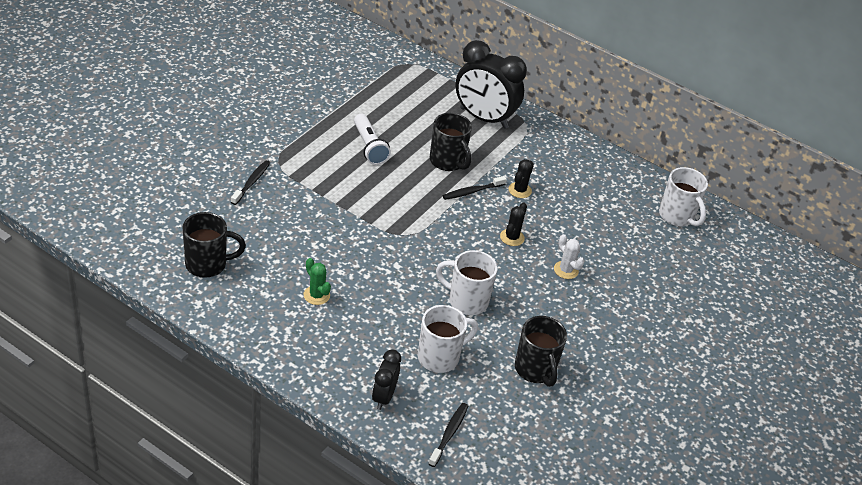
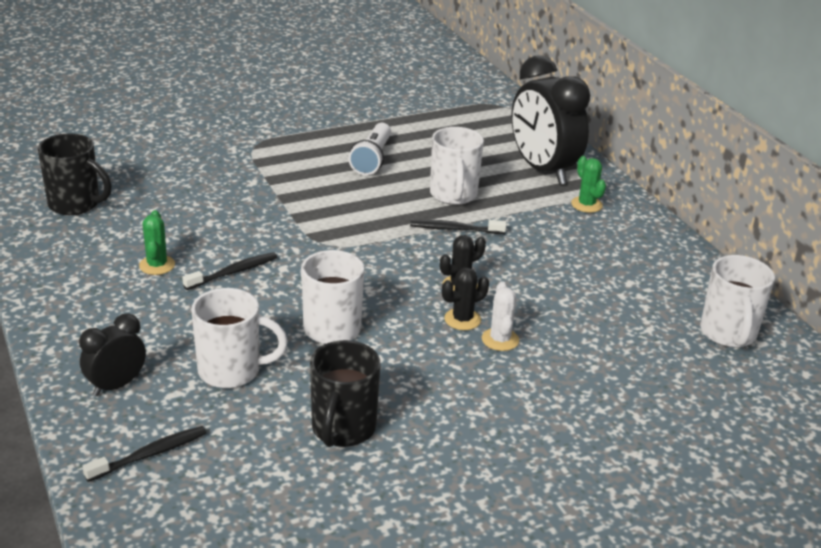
camera: 35 degrees right, 10 degrees down
black toothbrush [231,160,270,205] -> black toothbrush moved to [182,252,277,290]
black mug [430,113,472,171] -> white mug [430,127,484,205]
black cactus [508,159,534,198] -> black cactus moved to [442,268,489,330]
none -> green cactus [571,156,606,213]

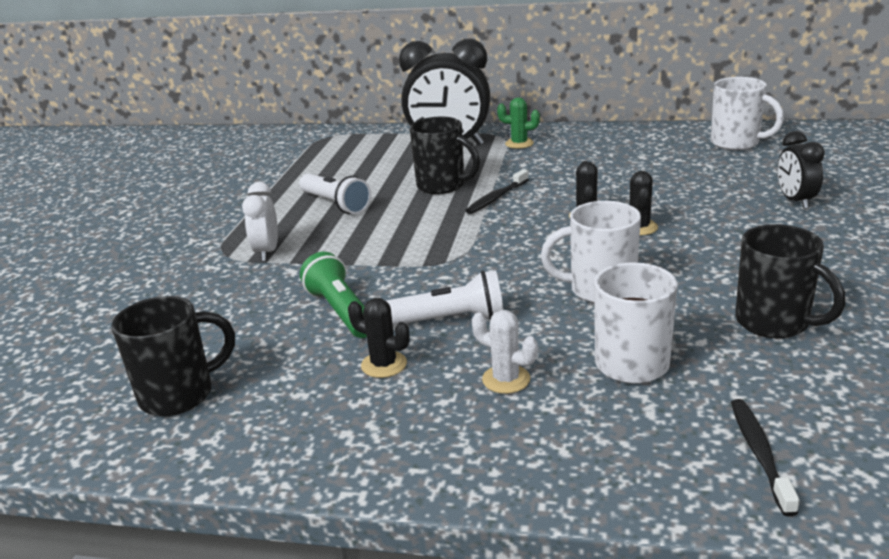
camera: 50 degrees left, 5 degrees down
black clock [79,313,146,396] -> black clock moved to [777,131,825,209]
green cactus [139,210,175,275] -> black cactus [348,298,410,378]
black toothbrush [182,252,277,290] -> white flashlight [385,270,504,326]
white mug [430,127,484,205] -> black mug [410,117,480,194]
white cactus [482,281,519,351] -> white cactus moved to [472,310,538,394]
none -> white clock [242,182,278,261]
none -> green flashlight [300,252,367,338]

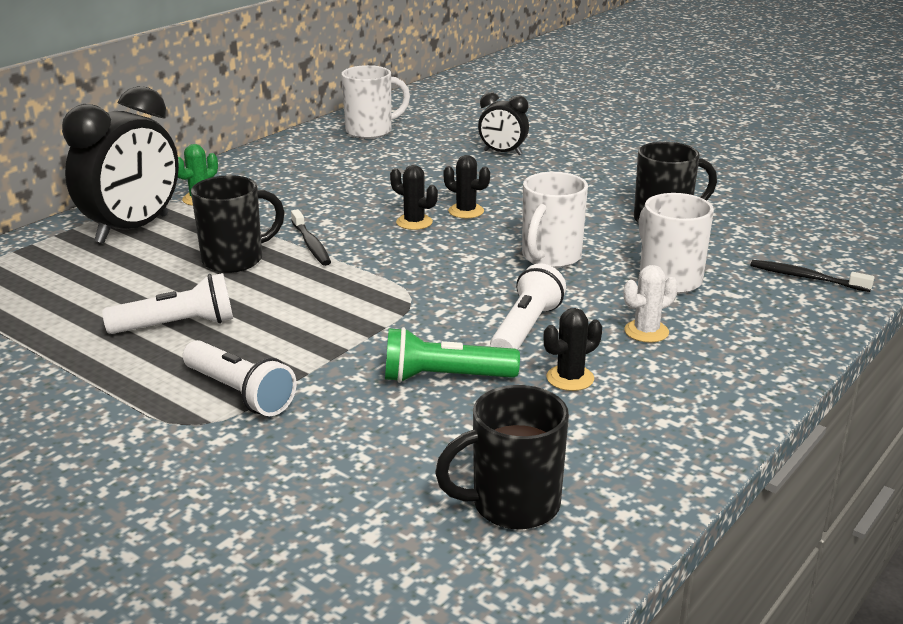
camera: 65 degrees left, 0 degrees up
black mug [111,296,235,416] -> black mug turned 105 degrees counterclockwise [435,385,569,529]
white clock [242,182,278,261] -> white flashlight [183,340,297,416]

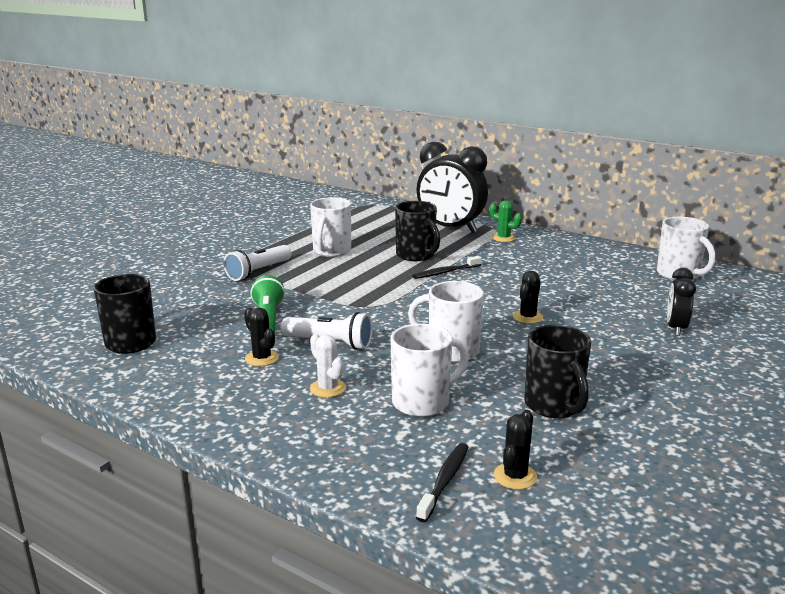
camera: 85 degrees right, 5 degrees down
white flashlight [102,273,233,334] -> white mug [310,197,351,257]
black cactus [390,165,438,230] -> black cactus moved to [494,410,537,490]

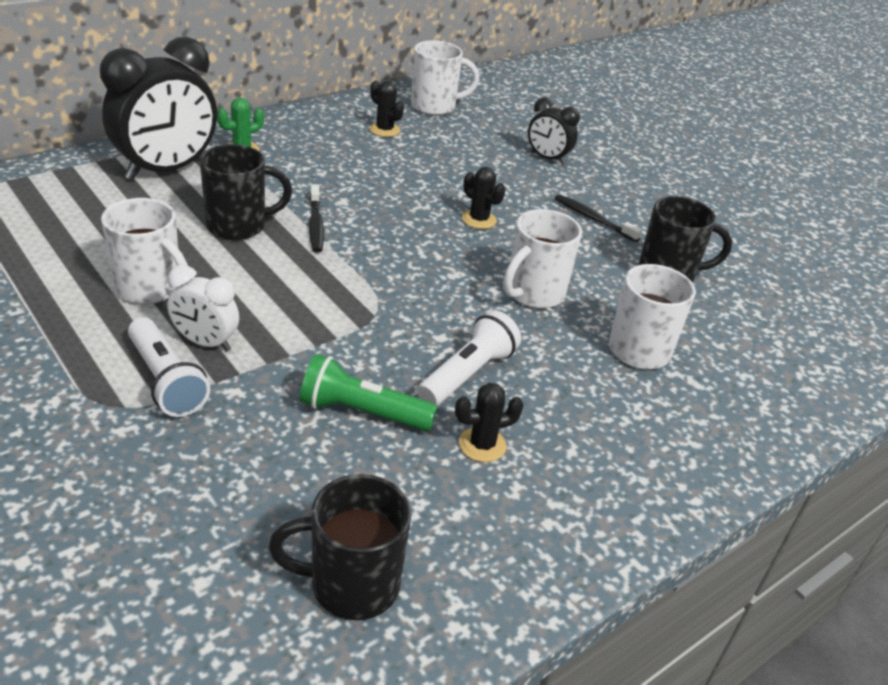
camera: 75 degrees left, 15 degrees up
white cactus [310,334,346,398] -> none
black toothbrush [416,443,468,522] -> black toothbrush moved to [555,194,642,242]
black cactus [494,410,537,490] -> black cactus moved to [370,81,404,137]
none -> white clock [167,265,239,352]

